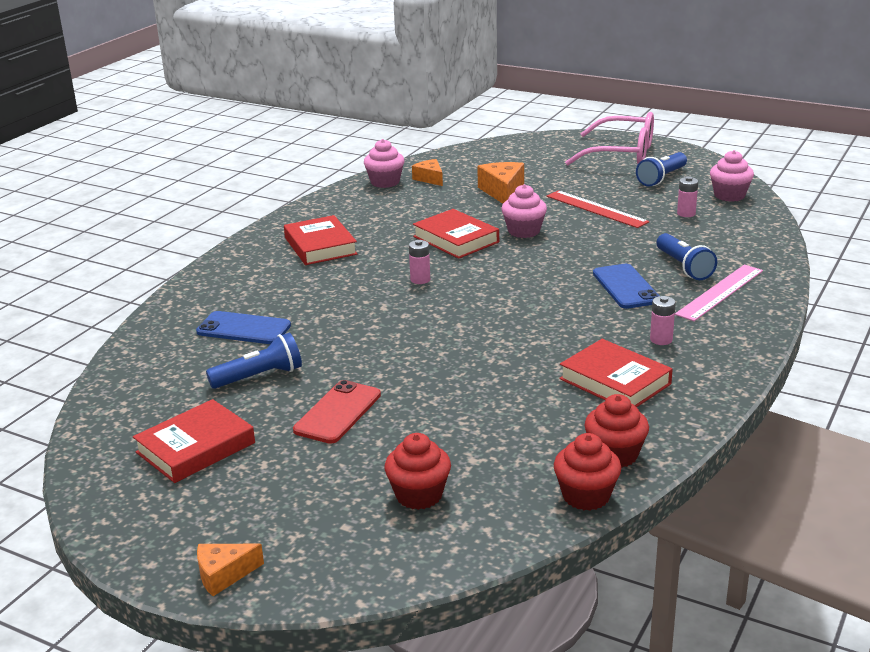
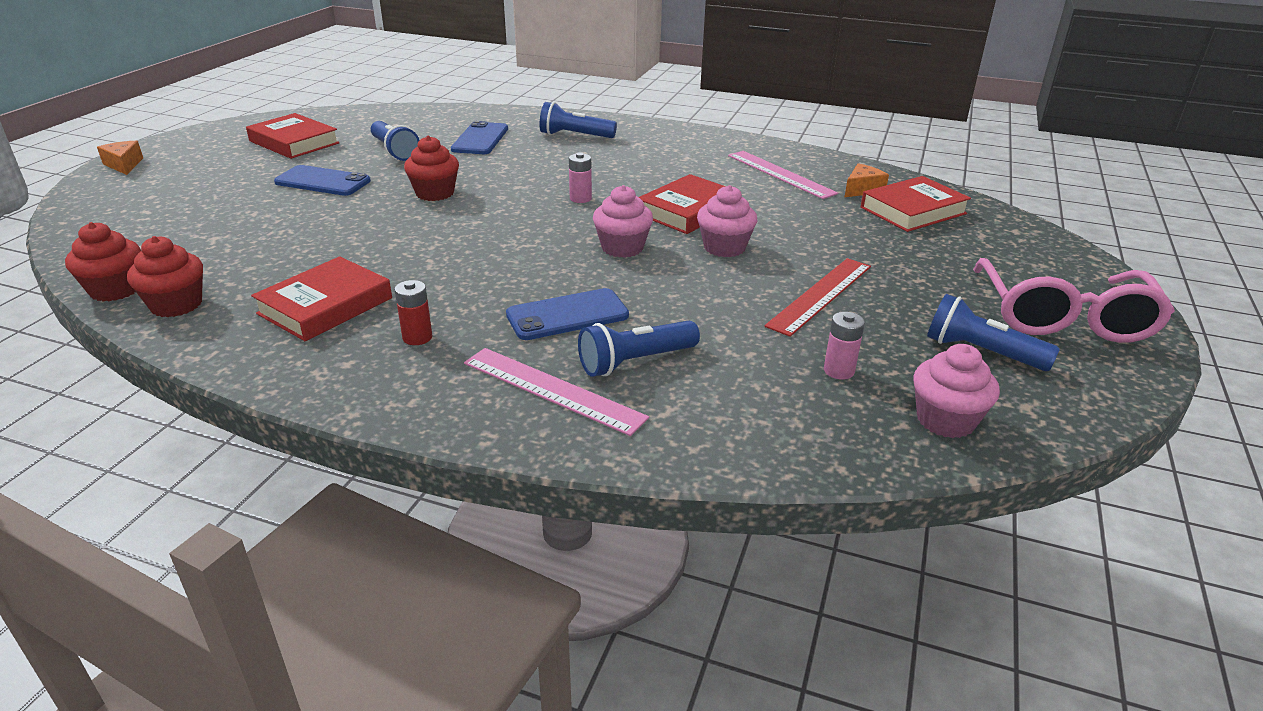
camera: 80 degrees right, 5 degrees up
red book [284,215,358,265] -> red book moved to [861,176,971,232]
red phone [293,380,381,444] -> blue phone [274,165,371,196]
pink cupcake [364,139,404,188] -> pink cupcake moved to [593,185,653,258]
red cupcake [384,433,451,510] -> red cupcake moved to [404,136,459,201]
orange cheese [477,162,524,204] -> none
pink battery [650,296,676,345] -> red battery [395,280,432,345]
none -> blue flashlight [540,102,617,138]
none -> pink ruler [728,151,838,199]

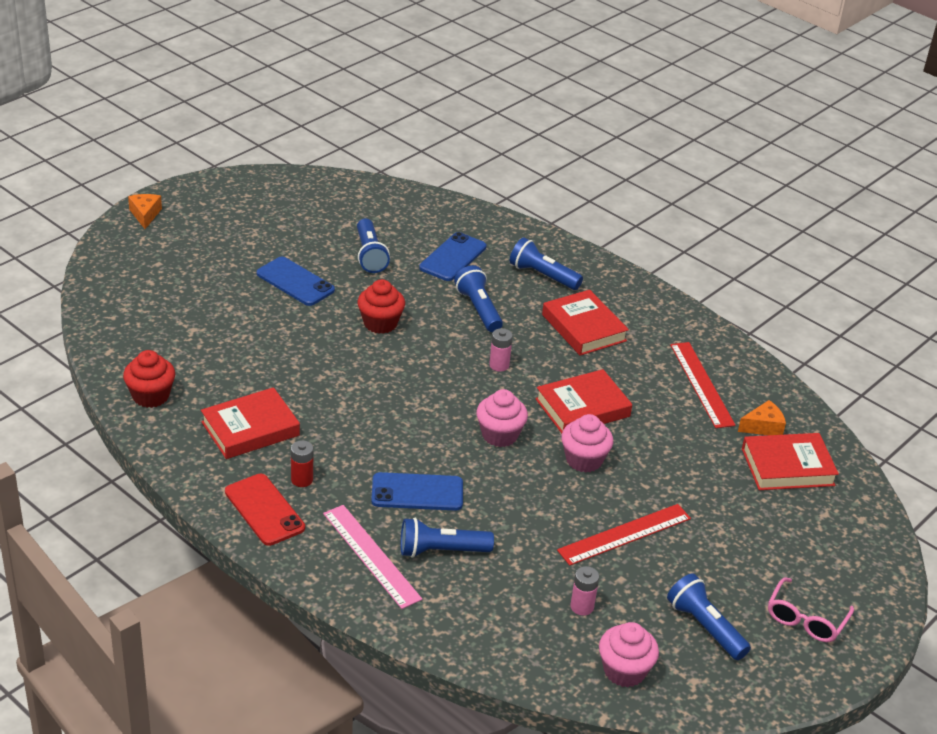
camera: 20 degrees right, 5 degrees up
red cupcake [65,222,141,302] -> none
red book [246,113,340,159] -> red book moved to [542,290,629,356]
pink ruler [728,151,838,199] -> red ruler [670,342,735,428]
pink glasses [973,258,1175,343] -> pink glasses [768,577,854,642], size x0.56
none -> red phone [225,474,305,546]
none -> blue flashlight [454,265,503,332]

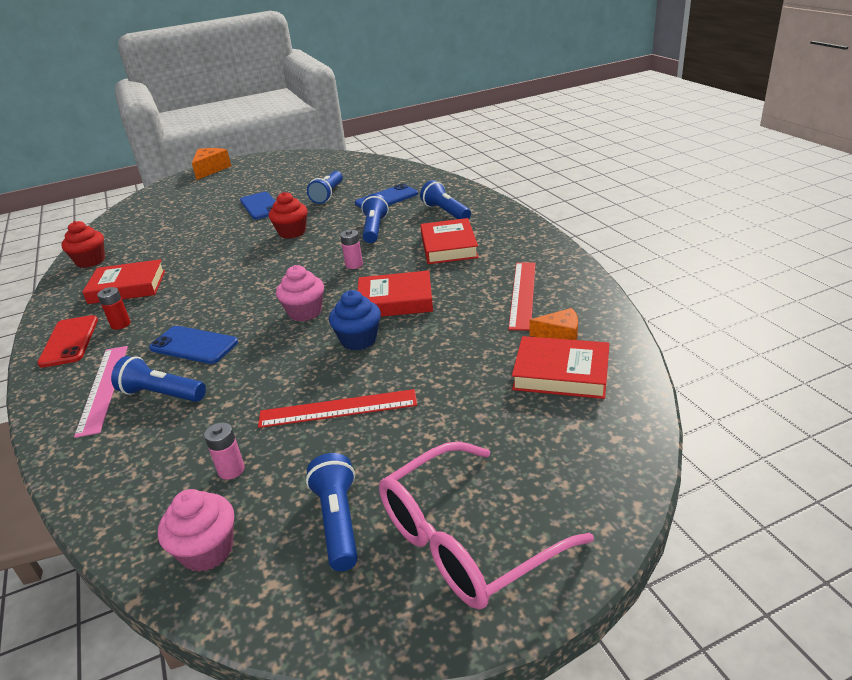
camera: 30 degrees right, 5 degrees down
orange cheese [128,194,162,229] -> orange cheese [192,148,231,180], size x1.54
pink cupcake [561,414,613,473] -> blue cupcake [329,290,381,351]
pink glasses [768,577,854,642] -> pink glasses [379,441,594,610], size x1.78

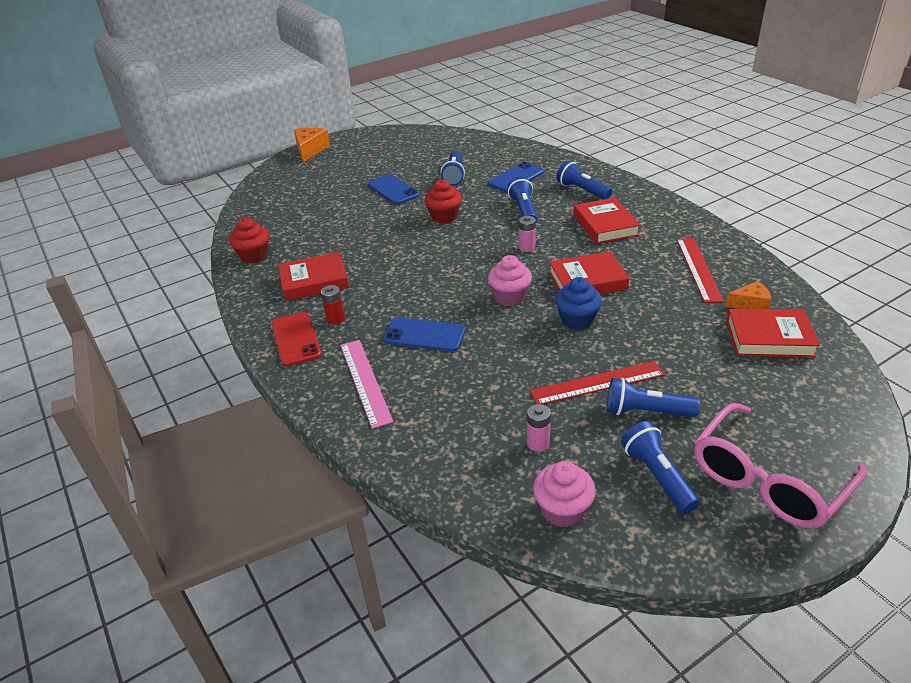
camera: 10 degrees left, 5 degrees up
blue flashlight [111,356,206,402] -> blue flashlight moved to [607,378,700,417]

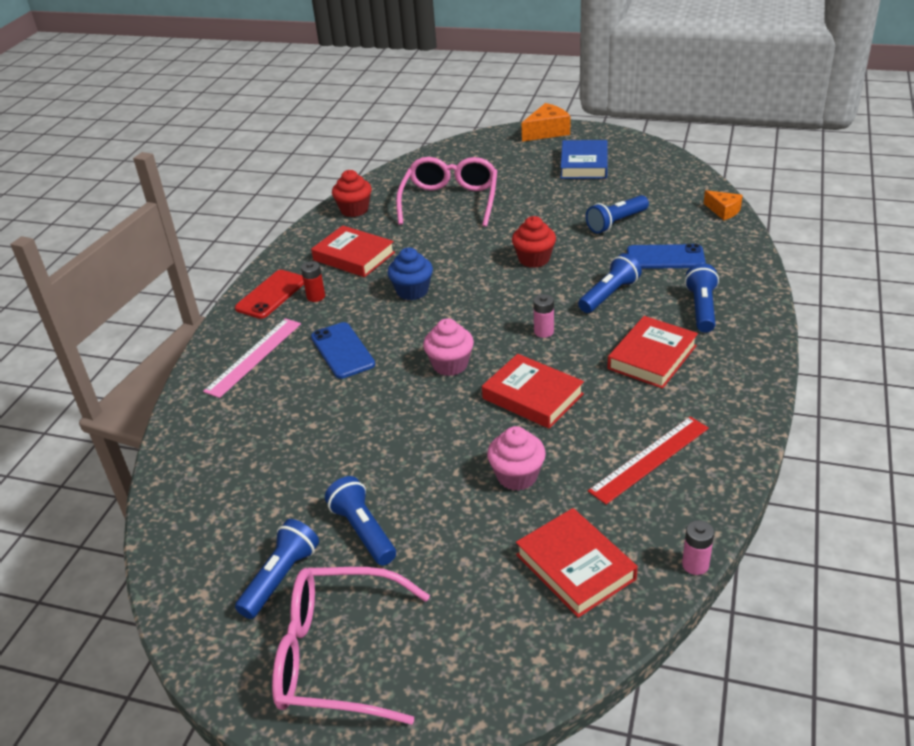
camera: 50 degrees right, 0 degrees up
blue phone [368,174,419,204] -> none
pink battery [527,404,551,452] -> pink battery moved to [682,520,714,575]
red ruler [530,361,665,405] -> none
pink cupcake [533,461,596,528] -> pink cupcake moved to [487,426,546,491]
blue cupcake [555,277,602,330] -> blue cupcake moved to [387,248,433,300]
orange cheese [725,281,771,309] -> orange cheese moved to [704,190,743,220]
none -> pink glasses [396,157,497,227]
none -> blue book [561,140,608,179]

